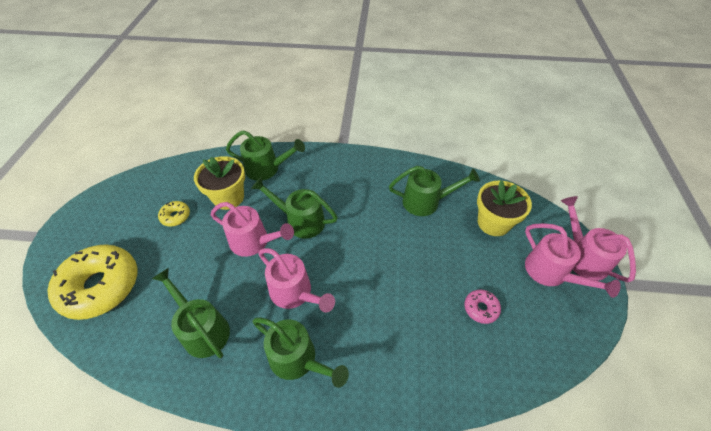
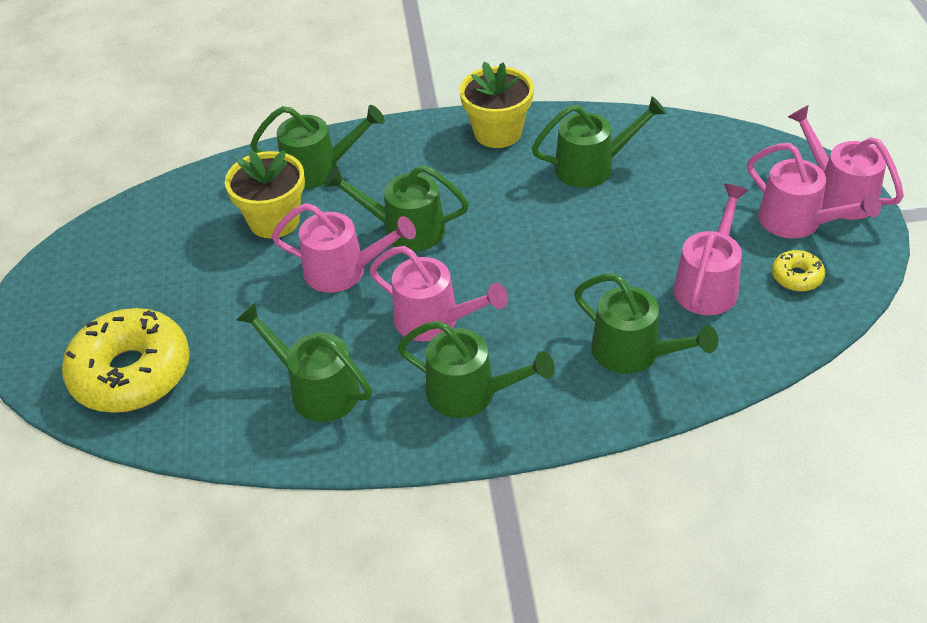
camera: 10 degrees left, 5 degrees down
yellow donut [158,201,190,227] -> yellow donut moved to [772,250,825,291]
pink donut [464,290,501,324] -> pink watering can [673,184,749,315]
yellow flower pot [477,180,532,236] -> yellow flower pot moved to [460,62,534,148]
none -> green watering can [574,274,718,374]

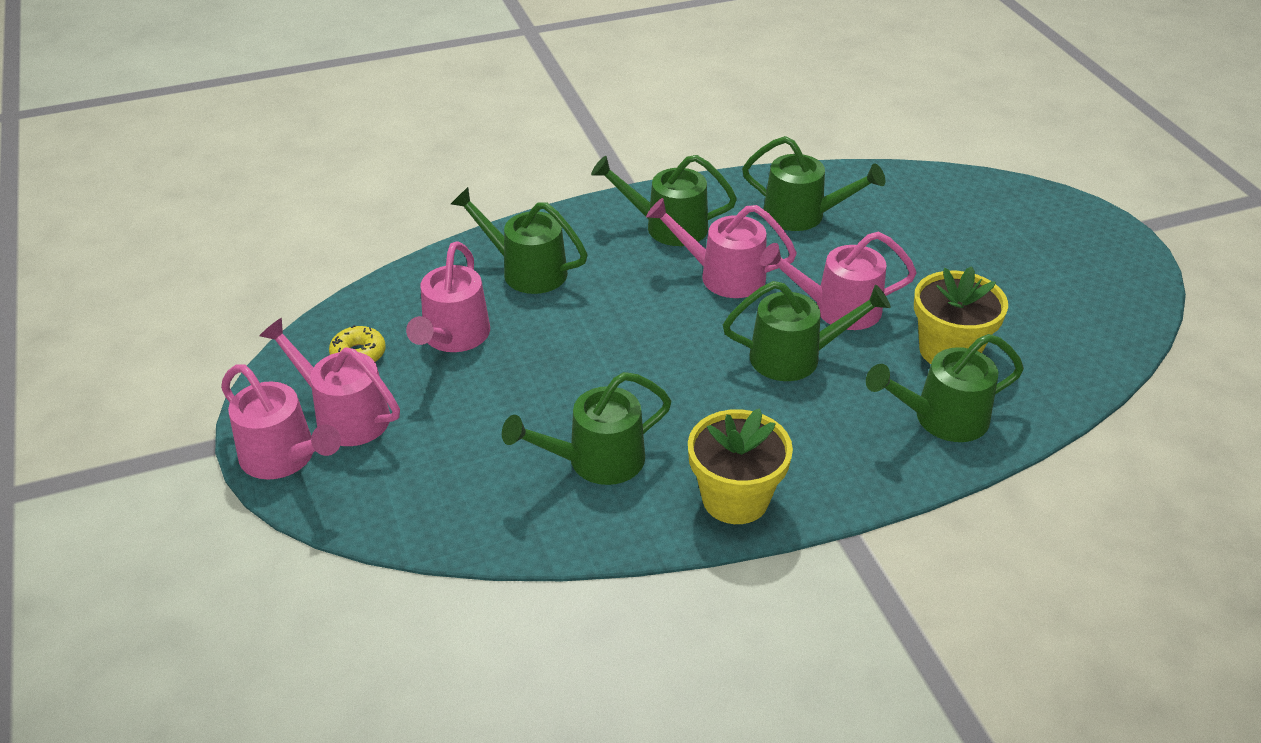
camera: 165 degrees right, 5 degrees down
yellow donut [62,308,190,413] -> none

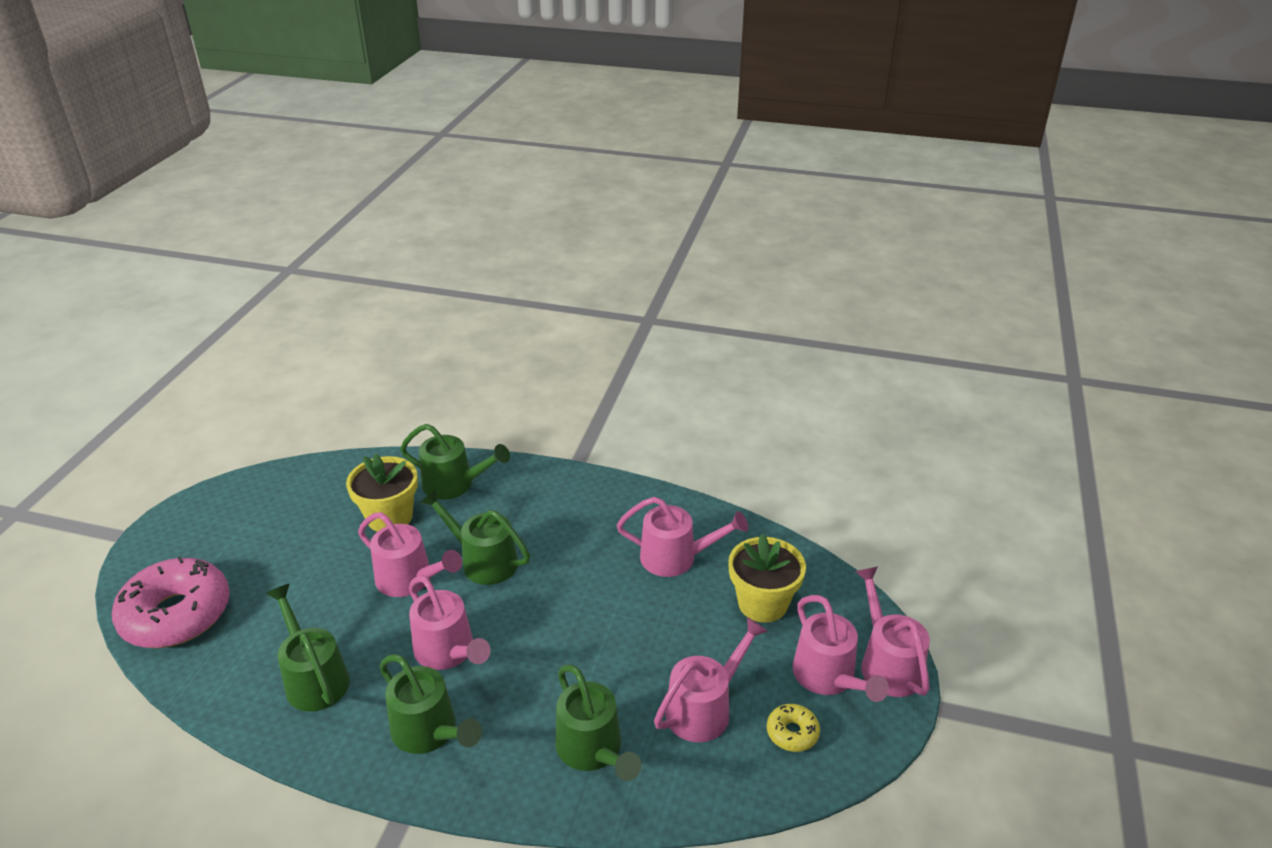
camera: 145 degrees left, 5 degrees down
green watering can [502,372,671,485] -> pink watering can [617,497,748,577]
yellow flower pot [688,408,793,524] -> yellow flower pot moved to [728,534,806,623]
none -> pink donut [112,556,230,648]

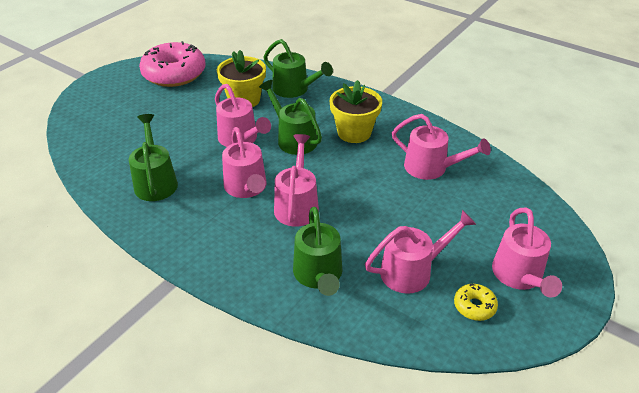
camera: 20 degrees right, 5 degrees up
pink donut [112,556,230,648] -> pink donut moved to [139,41,206,87]
green watering can [380,654,482,754] -> none
yellow flower pot [728,534,806,623] -> yellow flower pot moved to [330,80,382,143]
pink watering can [855,567,930,697] -> pink watering can moved to [274,134,319,227]

